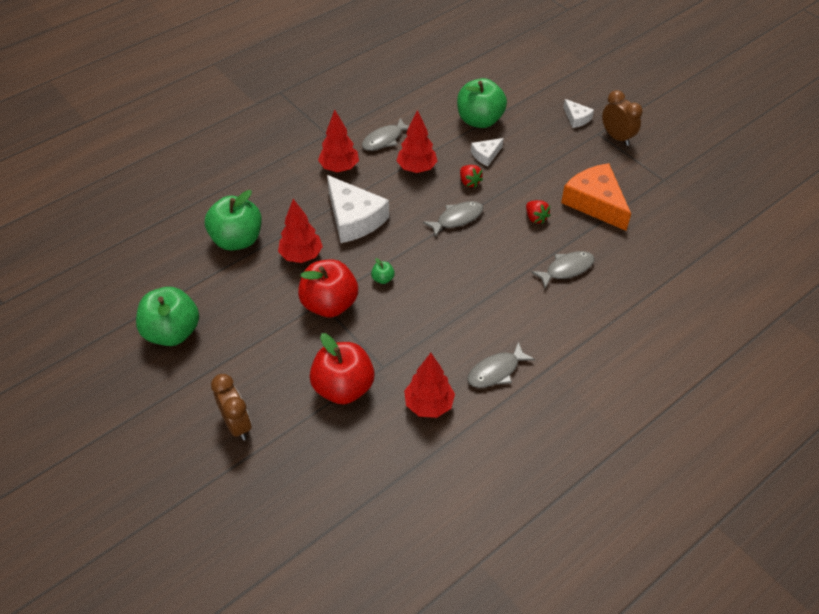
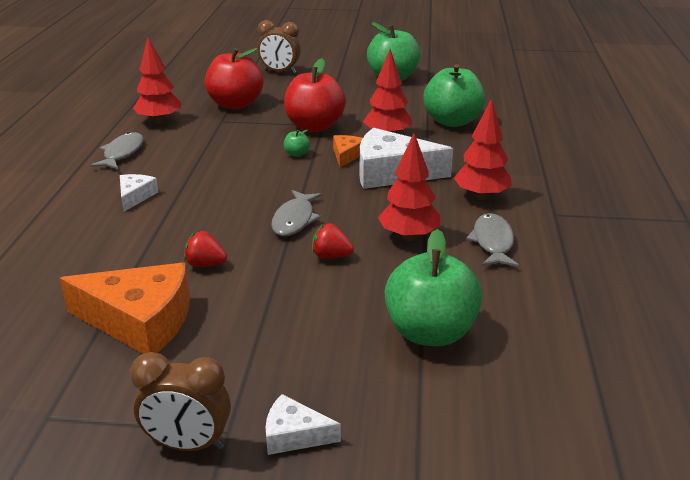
camera: 135 degrees right, 20 degrees down
white cheese [471,138,504,166] -> white cheese moved to [120,174,158,212]
grey fish [531,251,595,288] -> none
none -> orange cheese [333,135,363,167]

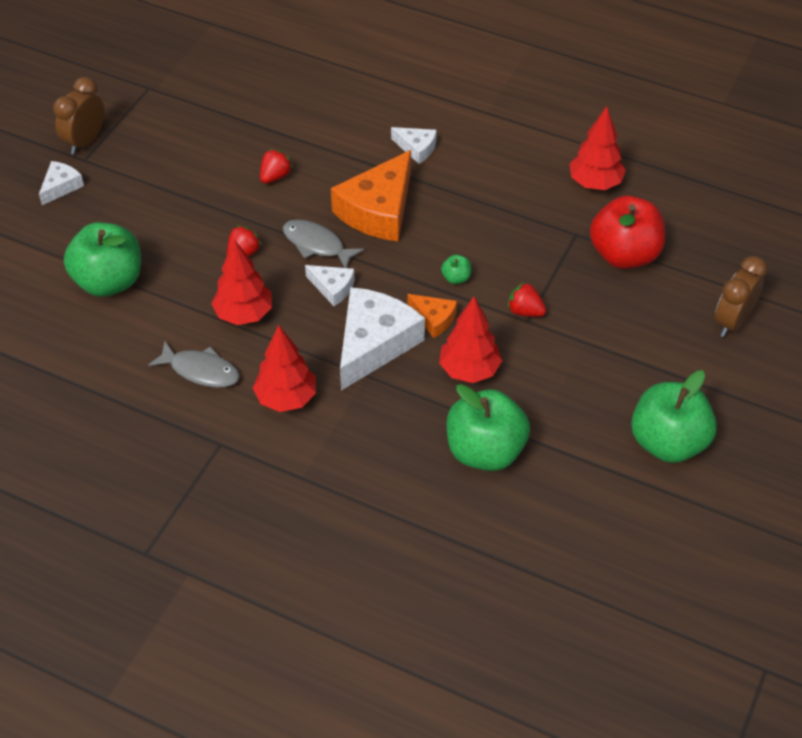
camera: 110 degrees right, 20 degrees up
orange cheese [60,263,190,354] -> orange cheese moved to [331,150,411,241]
grey fish [90,132,144,169] -> none
red apple [284,58,346,132] -> red strawberry [507,282,546,317]
none -> white cheese [305,265,355,306]

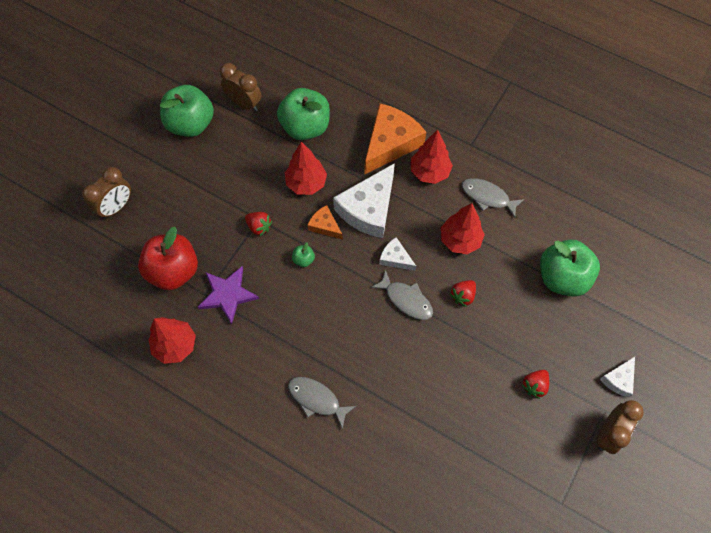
camera: 175 degrees left, 15 degrees up
red strawberry [260,149,293,184] -> red strawberry moved to [522,370,549,399]
orange cheese [331,150,411,241] -> orange cheese moved to [364,103,426,175]
white cheese [391,127,437,164] -> grey fish [288,377,356,429]
none -> purple star [198,266,259,324]
none -> brown clock [220,63,262,112]

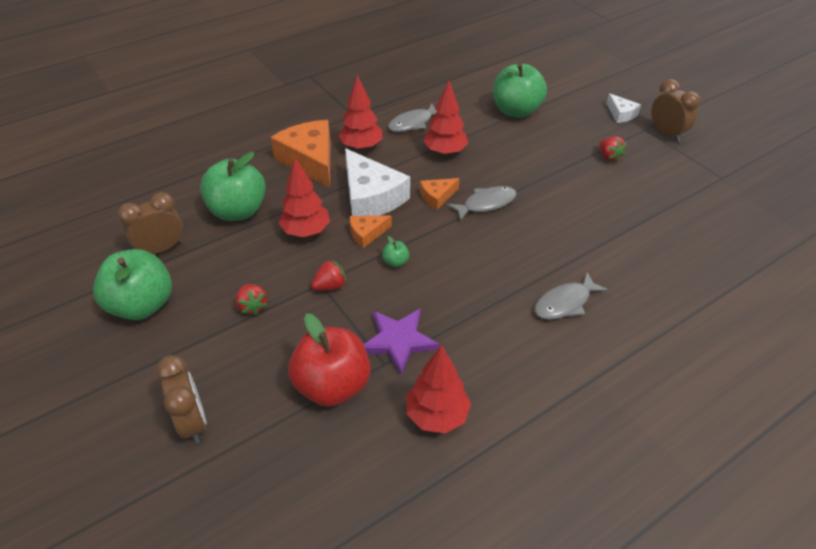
camera: 65 degrees left, 20 degrees down
white cheese [379,237,416,271] -> orange cheese [420,178,460,210]
red strawberry [450,280,476,307] -> red strawberry moved to [235,284,268,315]

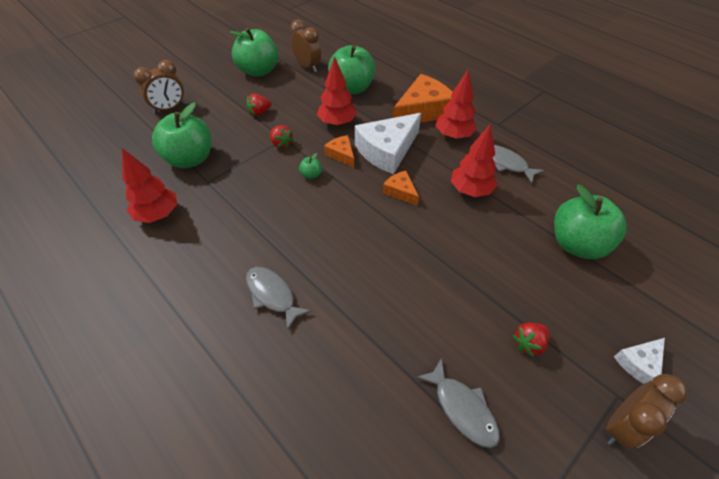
camera: 80 degrees right, 5 degrees up
red apple [288,313,371,407] -> green apple [152,103,211,168]
purple star [364,309,439,375] -> none
grey fish [447,186,517,221] -> grey fish moved to [416,358,500,448]

